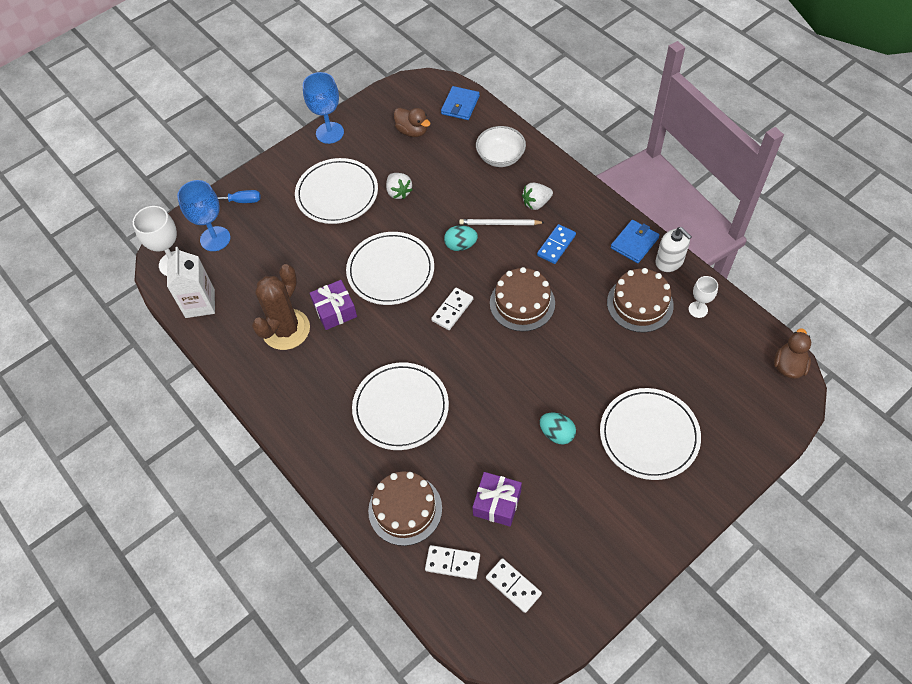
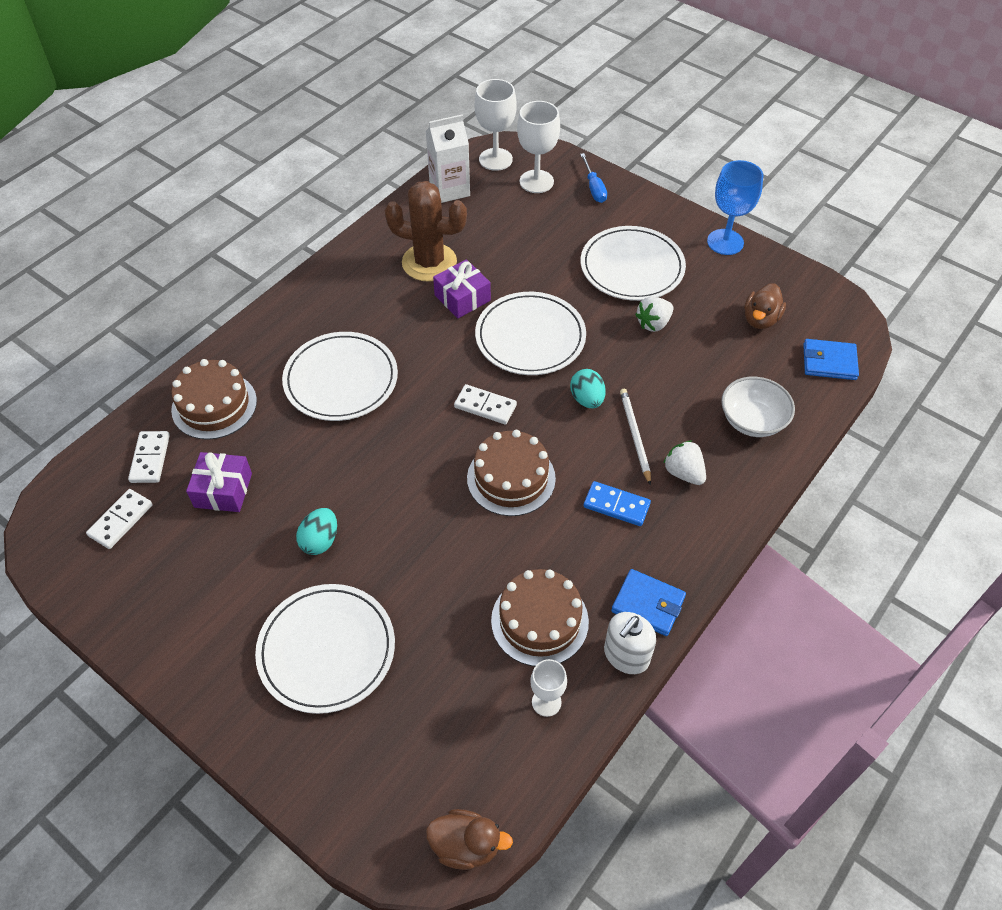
camera: 75 degrees right, 5 degrees down
blue goblet [177,180,231,251] -> white goblet [517,101,560,193]

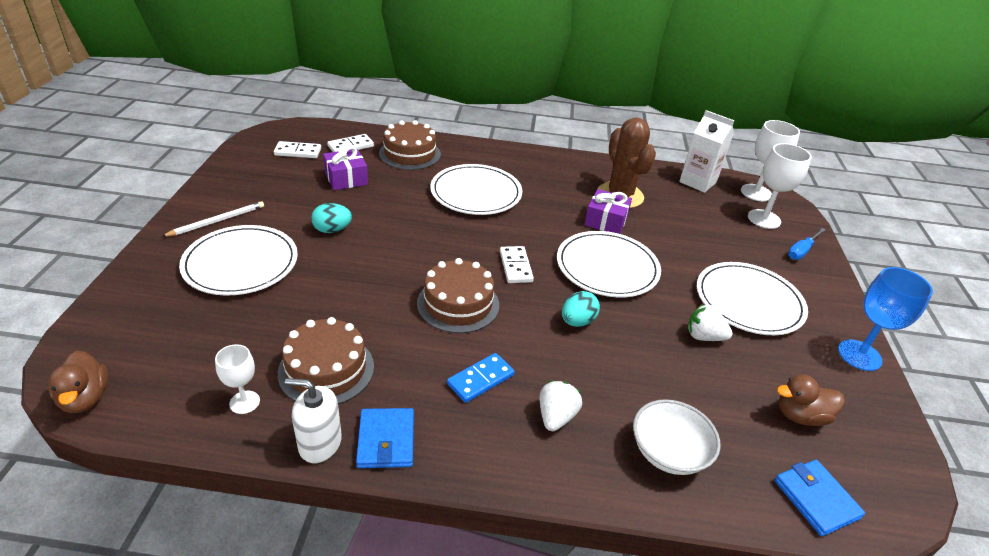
camera: 55 degrees right, 15 degrees down
blue domino [583,481,651,526] -> blue domino turned 60 degrees clockwise [447,353,515,403]
white pencil [620,389,651,485] -> white pencil moved to [161,201,264,237]

